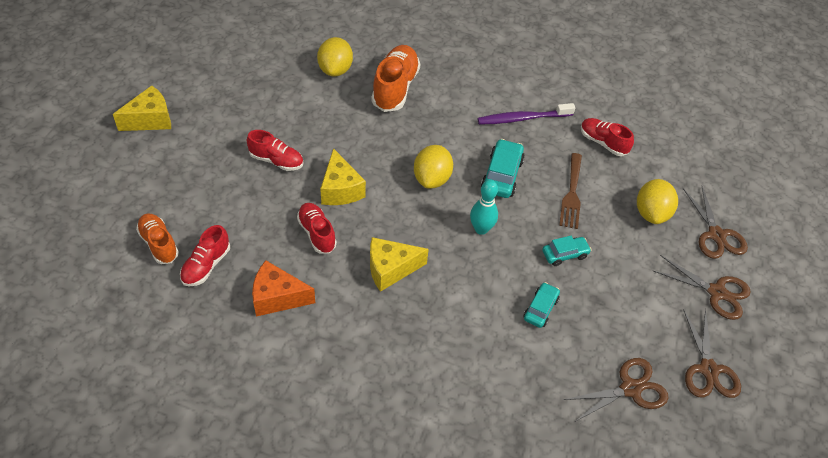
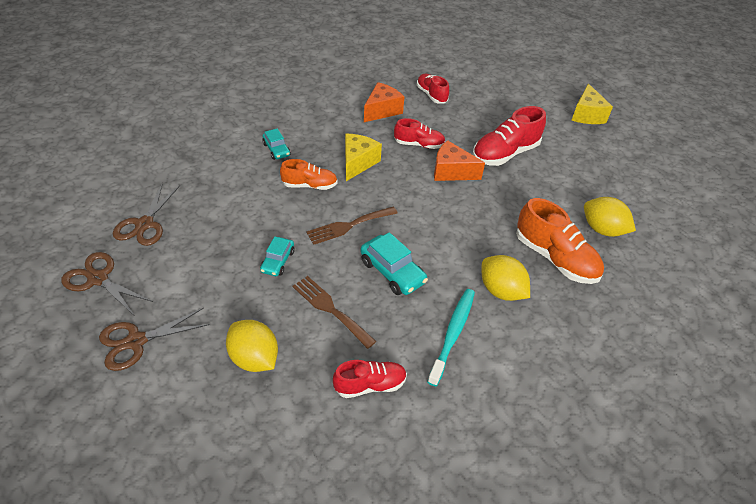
camera: 125 degrees right, 5 degrees down
orange shoe [136,213,179,264] -> orange shoe moved to [280,159,338,190]
red shoe [247,130,303,171] -> red shoe [473,106,546,166], size x1.62
yellow cheese [320,148,366,205] -> orange cheese [434,140,485,181]
yellow lemon [414,145,453,188] -> yellow lemon moved to [482,255,530,301]
turquoise bowling pin [470,180,498,235] -> brown fork [306,207,397,245]
purple toothbrush [477,103,575,125] -> turquoise toothbrush [427,289,475,386]
turquoise car [523,282,560,328] -> turquoise car moved to [262,128,291,160]
brown scissors [683,186,748,259] -> none

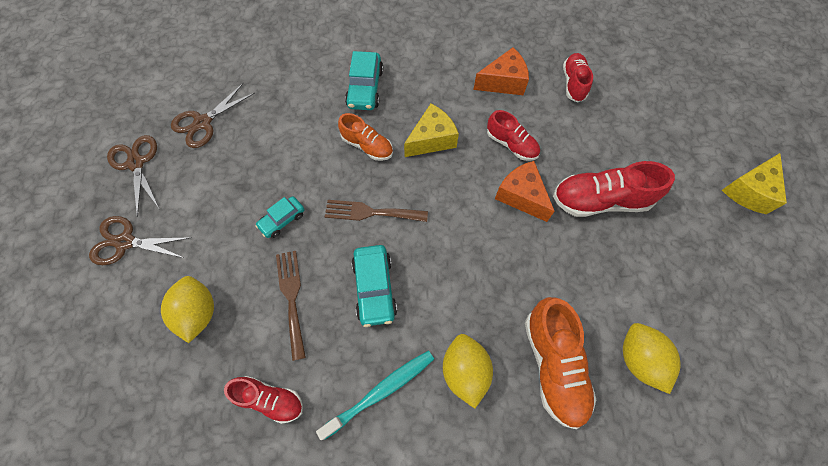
camera: 35 degrees right, 20 degrees up
turquoise car [262,128,291,160] -> turquoise car [345,51,383,110], size x1.57

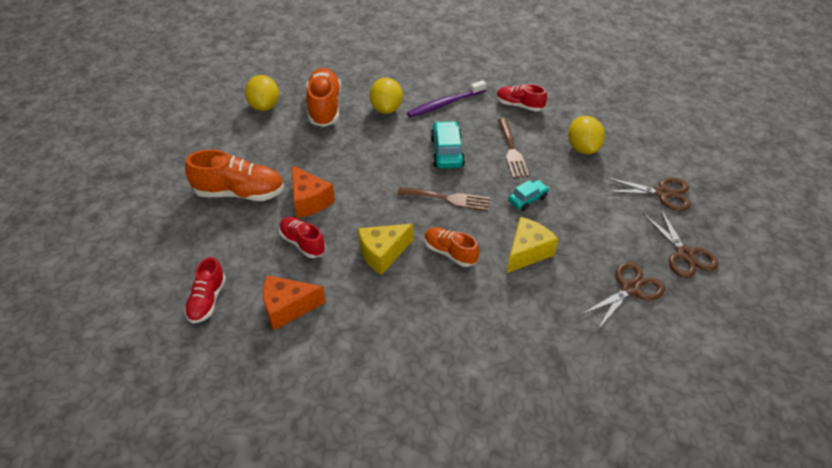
camera: 175 degrees left, 20 degrees down
turquoise toothbrush [316,351,434,440] -> purple toothbrush [407,80,486,117]
turquoise car [345,51,383,110] -> none
red shoe [553,161,675,217] -> orange shoe [185,149,284,201]
yellow cheese [722,153,787,214] -> yellow cheese moved to [507,217,558,273]

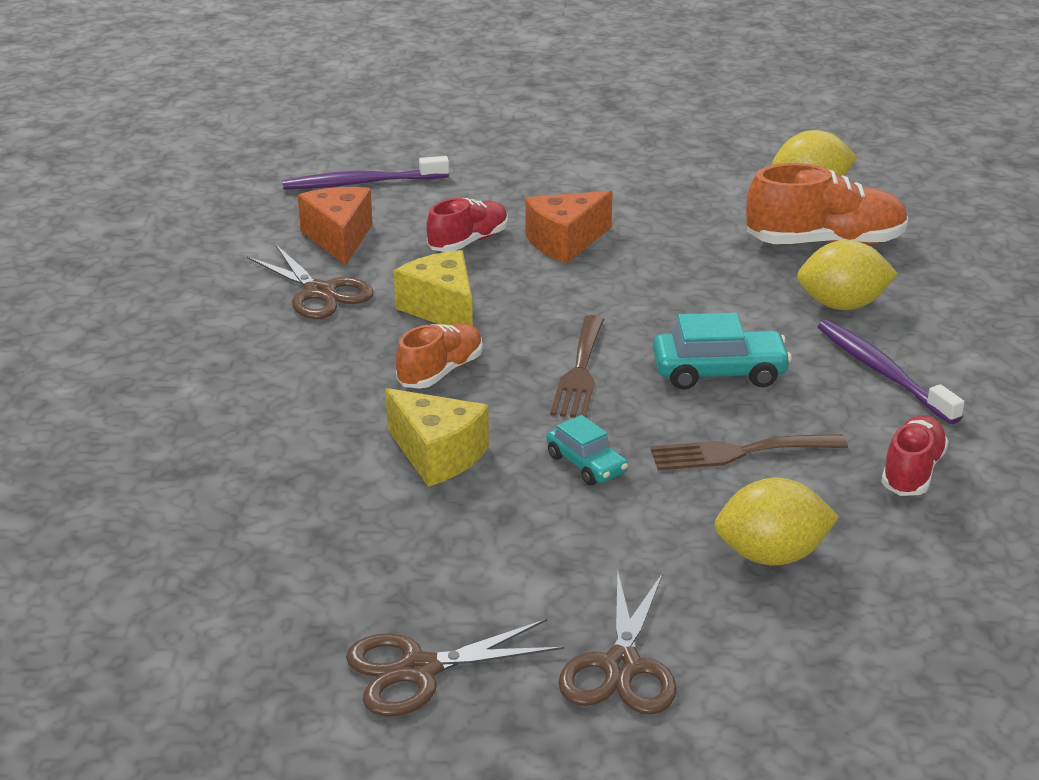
camera: 90 degrees right, 15 degrees down
red shoe [184,257,226,323] -> purple toothbrush [282,156,449,189]
orange shoe [185,149,284,201] -> none
brown scissors [580,262,665,329] -> brown scissors moved to [247,245,374,319]

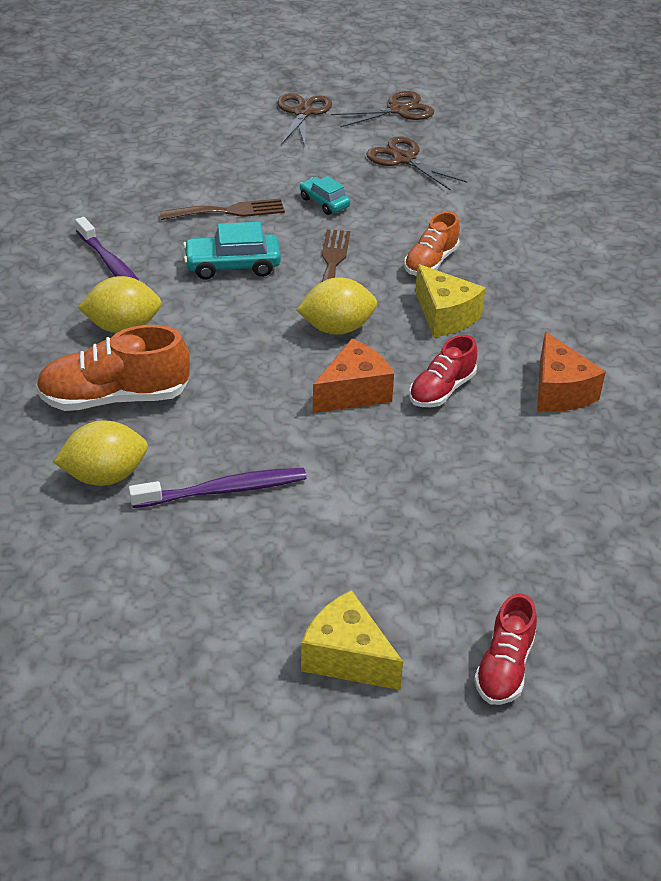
camera: 175 degrees right, 10 degrees up
brown scissors [247,245,374,319] -> brown scissors moved to [366,136,467,191]
purple toothbrush [282,156,449,189] -> purple toothbrush moved to [129,468,307,508]
yellow cheese [385,388,489,487] -> yellow cheese moved to [301,590,403,690]
yellow lemon [714,478,839,565] -> yellow lemon moved to [296,277,377,335]
red shoe [881,415,949,496] -> red shoe moved to [474,593,537,705]

